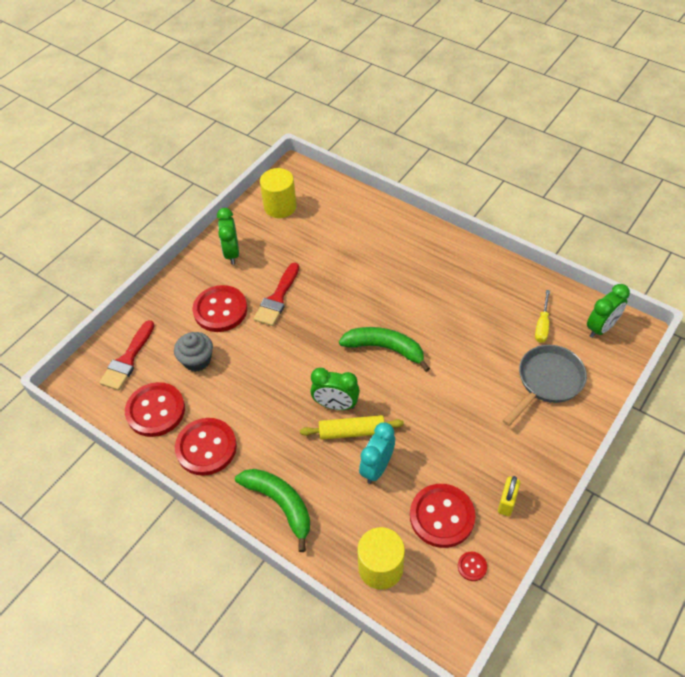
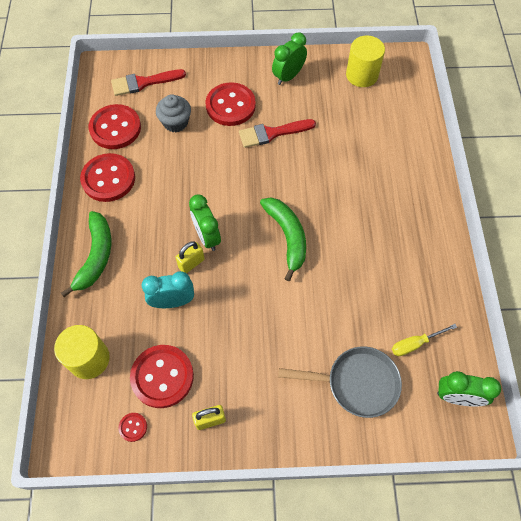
camera: 50 degrees right, 10 degrees up
yellow rolling pin [300,415,404,440] -> yellow padlock [175,241,205,273]

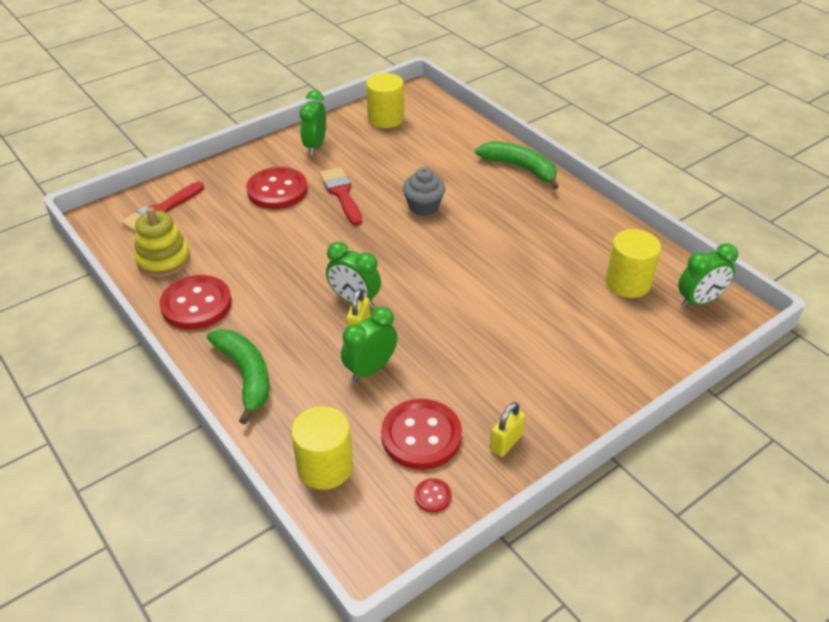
camera: 35 degrees left, 20 degrees down
red button [89,104,141,149] -> yellow stacking toy [135,207,190,277]
turquoise clock [142,271,194,308] -> green clock [341,306,398,382]
grey cupcake [156,94,191,132] -> grey cupcake moved to [403,167,445,216]
red brush [239,119,316,148] -> red brush turned 120 degrees clockwise [320,167,362,226]
green banana [260,198,306,281] -> green banana moved to [475,141,559,189]
grey pan [278,347,402,418] -> none
yellow screwdriver [392,324,457,356] -> yellow cylinder [605,229,661,298]

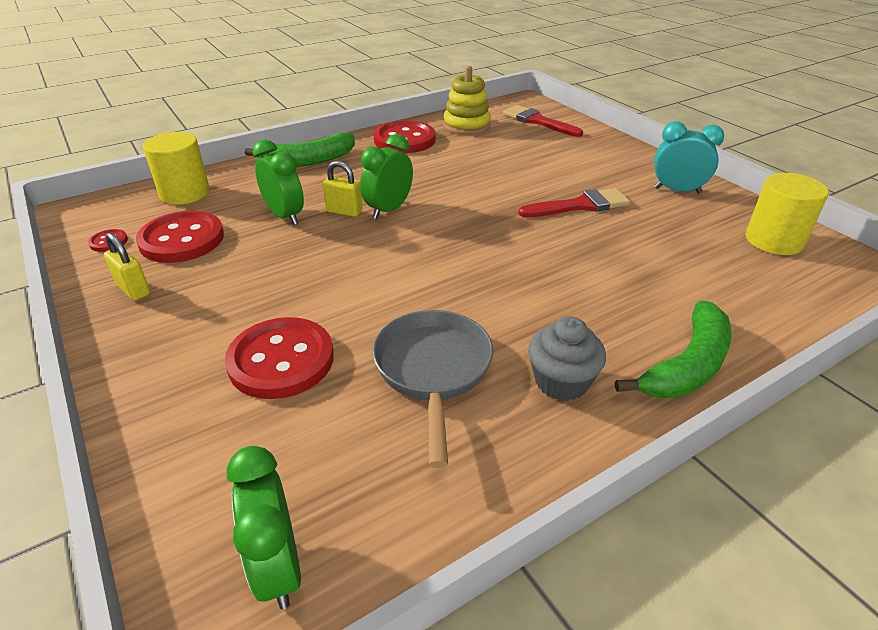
camera: 95 degrees right, 5 degrees down
red button [246,167,308,209] -> red button moved to [225,317,334,399]
green clock [300,90,326,155] -> turquoise clock [654,122,724,193]
grey cupcake [403,167,445,216] -> grey cupcake moved to [528,317,606,401]
yellow cylinder [605,229,661,298] -> none
none -> grey pan [372,310,493,468]

